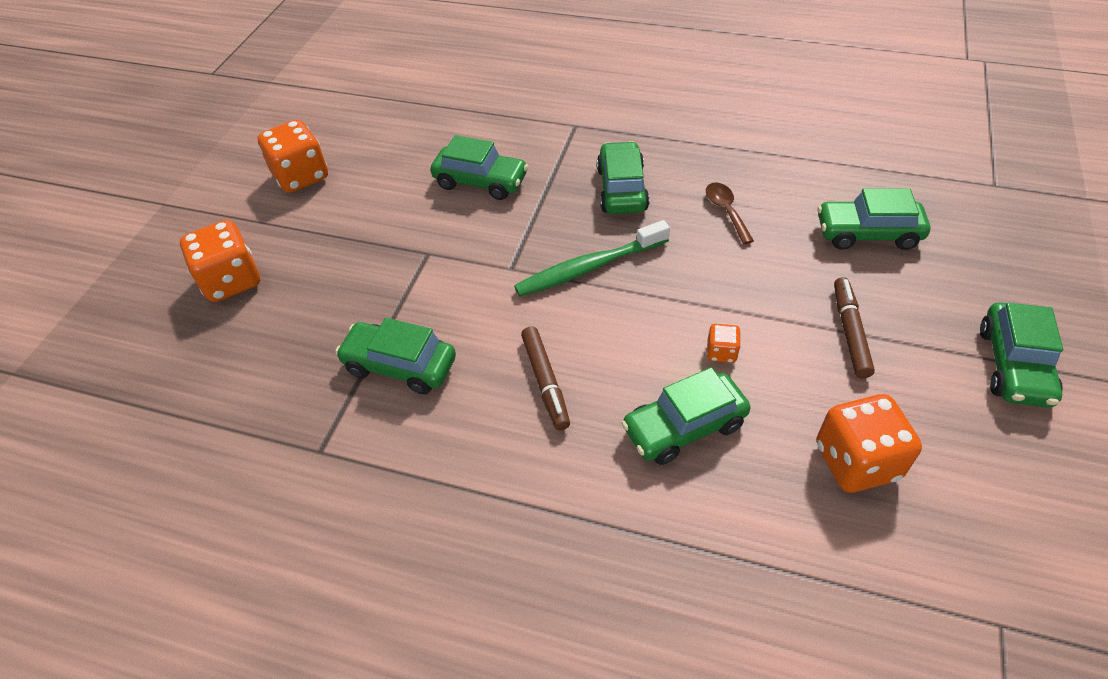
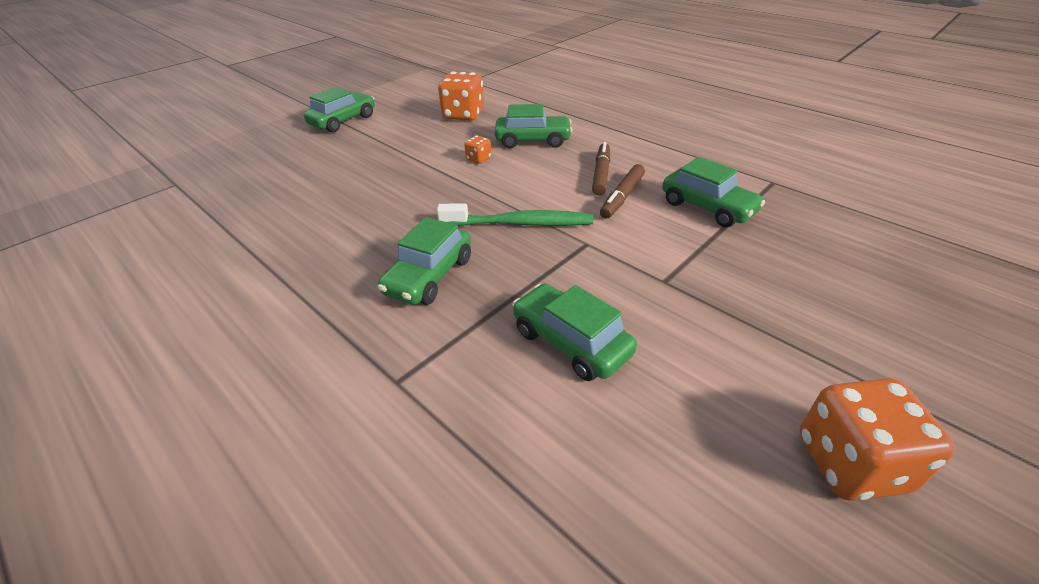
camera: 155 degrees left, 10 degrees down
orange dice [180,220,260,302] -> none
brown spoon [706,182,754,244] -> none
green car [818,188,930,250] -> none
brown marker [834,277,875,378] -> brown marker moved to [600,164,645,219]

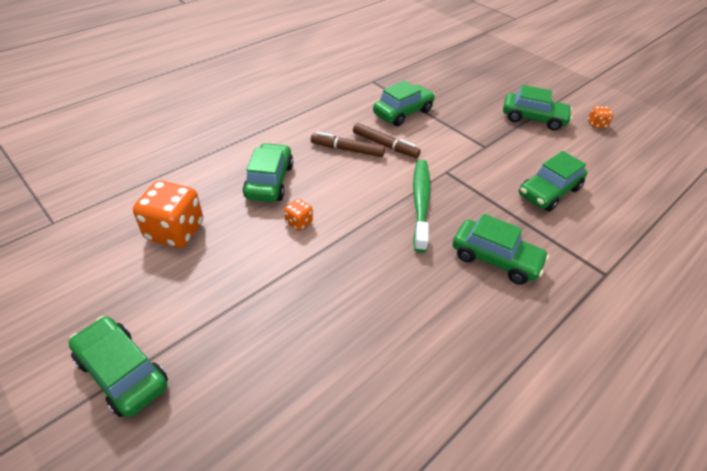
camera: 90 degrees left, 5 degrees up
orange dice [800,378,955,501] -> orange dice [588,106,614,128], size x0.48
none -> green car [503,85,573,130]

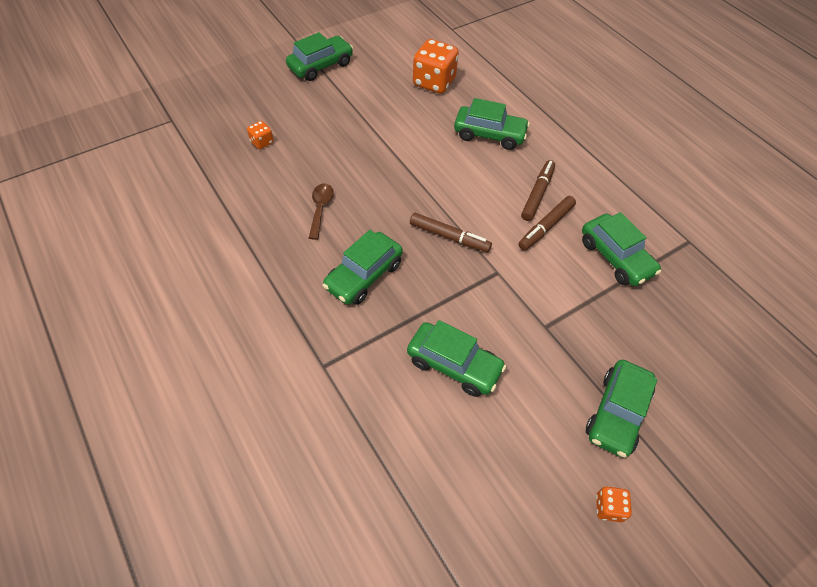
camera: 100 degrees right, 10 degrees up
orange dice [284,199,313,231] -> orange dice moved to [247,121,273,149]
green toothbrush [413,160,430,253] -> brown marker [410,213,492,252]
green car [519,151,587,212] -> green car turned 150 degrees clockwise [407,320,506,397]
none -> brown spoon [309,183,334,240]

